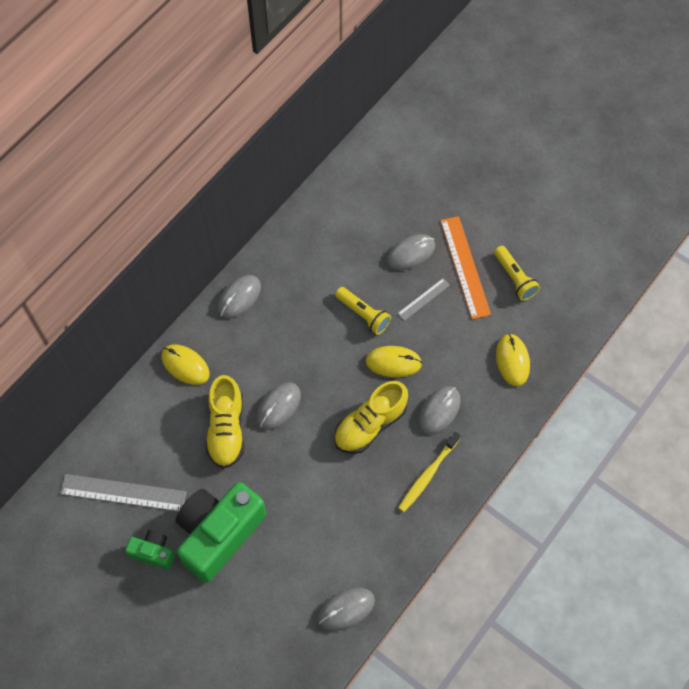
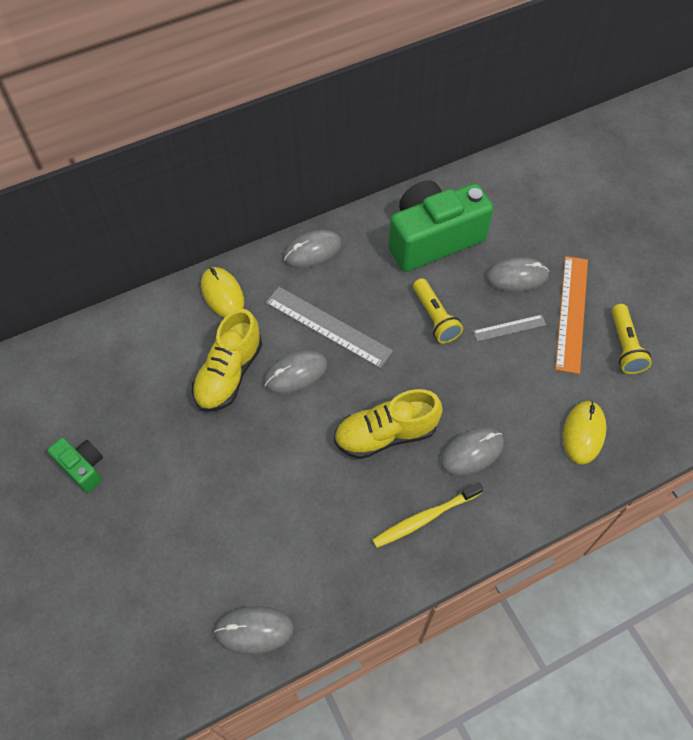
camera: 25 degrees right, 5 degrees down
grey ruler [60,474,187,512] -> grey ruler moved to [265,287,393,368]
green camera [176,482,266,583] -> green camera moved to [389,180,494,272]
yellow mouse [366,346,422,377] -> none

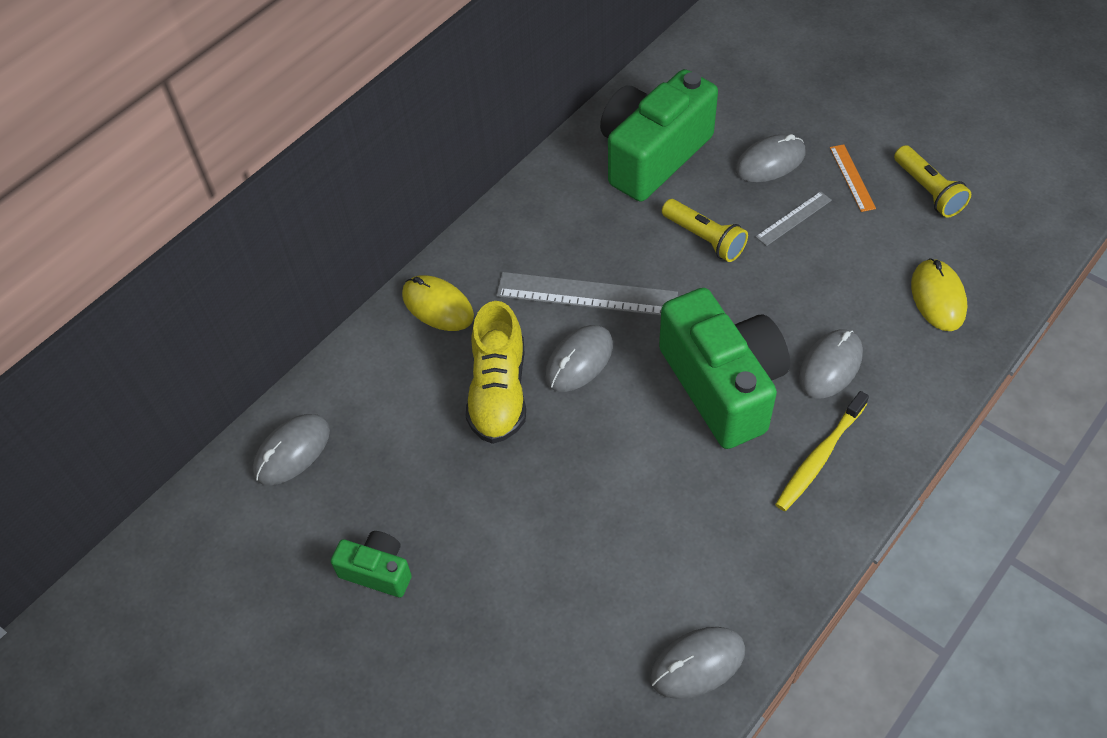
camera: 20 degrees left, 5 degrees down
grey mouse [284,230,342,268] -> grey mouse moved to [253,414,330,485]
yellow shoe [334,389,443,459] -> green camera [659,288,790,449]
orange ruler [555,256,588,374] -> orange ruler [830,144,876,212], size x0.53

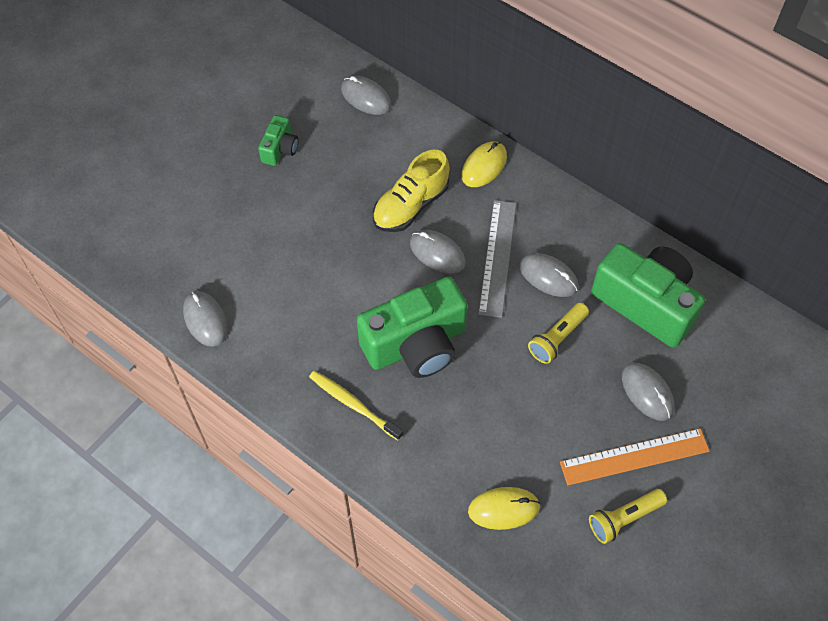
camera: 85 degrees right, 5 degrees up
yellow shoe [466,301,526,444] -> yellow shoe turned 45 degrees counterclockwise [373,150,449,232]
grey ruler [755,191,832,246] -> none
grey mouse [799,329,863,398] -> grey mouse moved to [520,253,578,297]
orange ruler [830,144,876,212] -> orange ruler [560,428,710,485], size x1.89

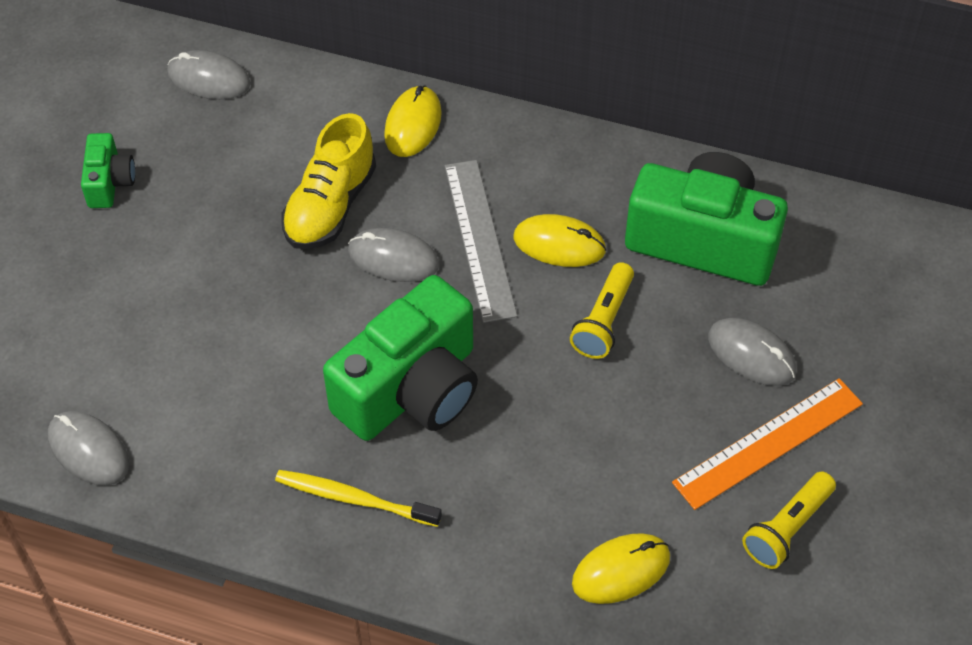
camera: 20 degrees left, 5 degrees down
grey mouse [520,253,578,297] -> yellow mouse [513,214,607,267]

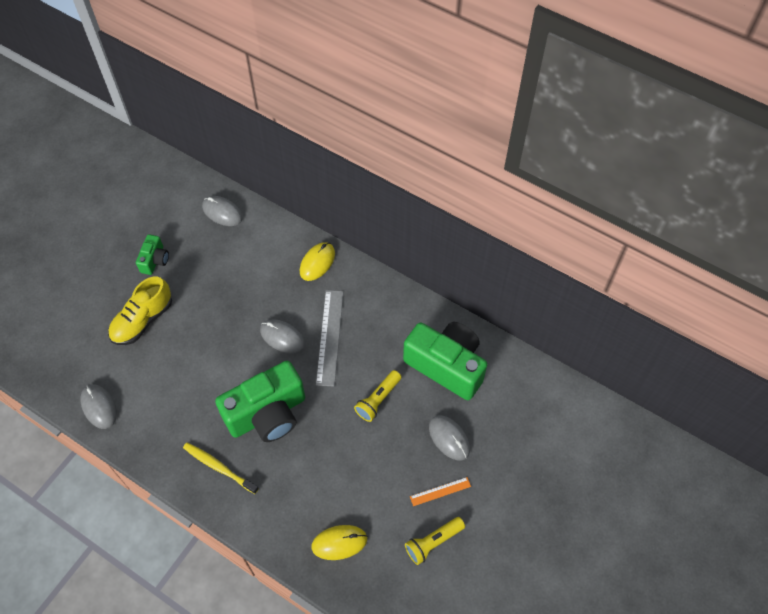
camera: 15 degrees right, 5 degrees up
yellow shoe [282,113,376,249] -> yellow shoe moved to [108,276,172,345]
yellow mouse [513,214,607,267] -> none
orange ruler [672,378,863,510] -> orange ruler [410,477,471,506], size x0.53

